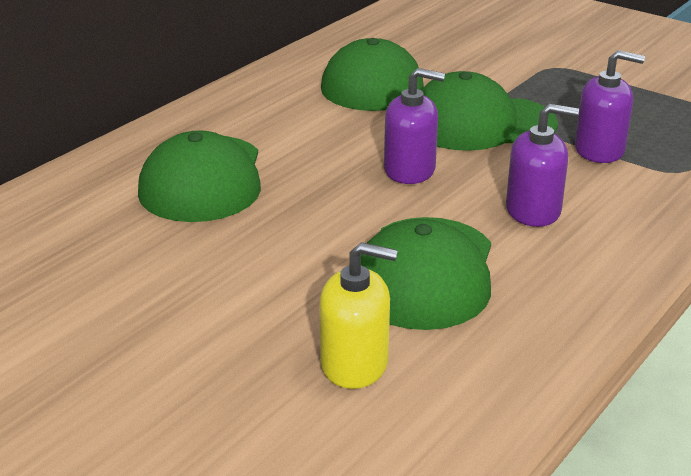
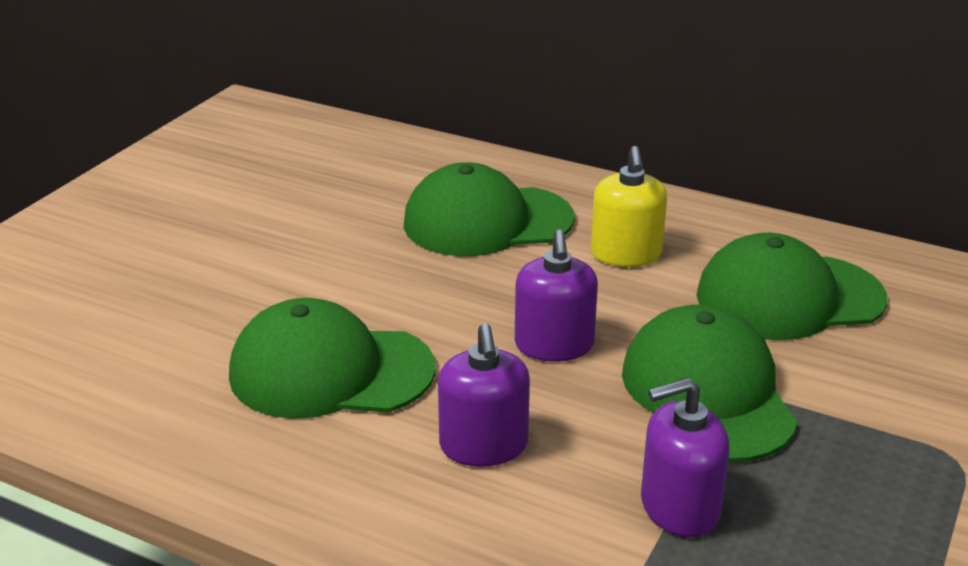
camera: 80 degrees right, 0 degrees up
yellow soap dispenser [319,242,398,389] -> yellow soap dispenser moved to [591,146,667,267]
purple soap dispenser [575,50,645,163] -> purple soap dispenser turned 75 degrees clockwise [641,378,730,538]

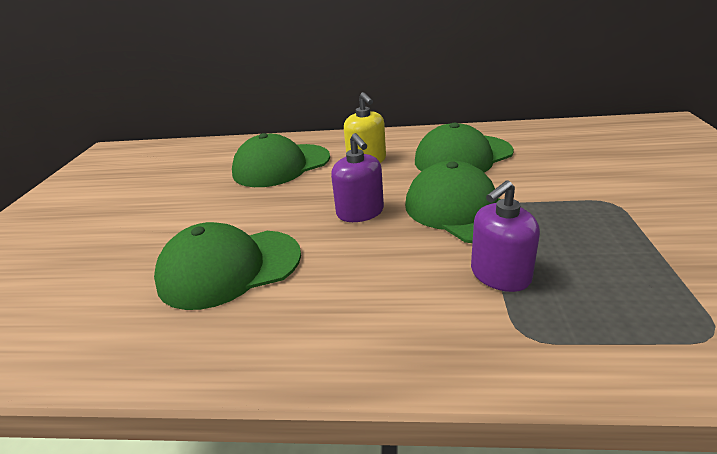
camera: 20 degrees left, 0 degrees up
purple soap dispenser [438,323,530,467] -> none

